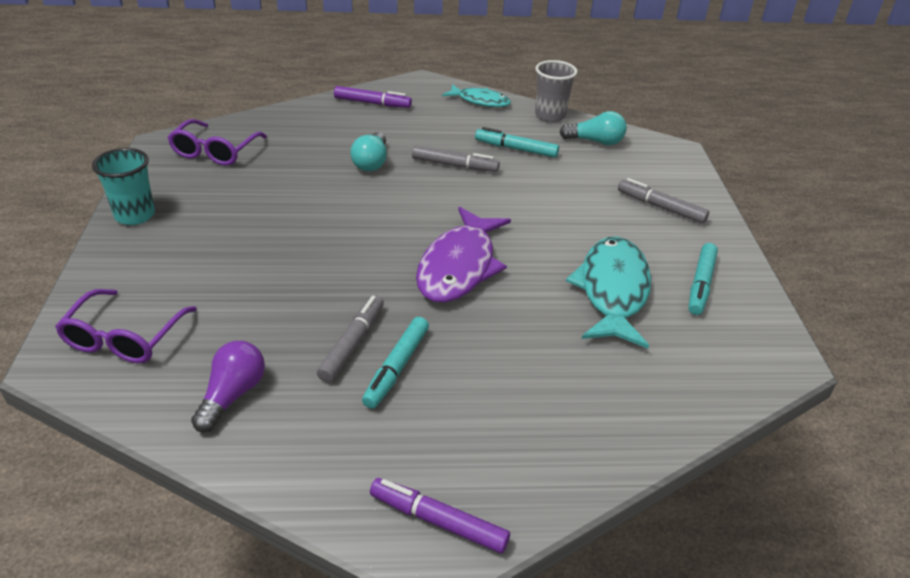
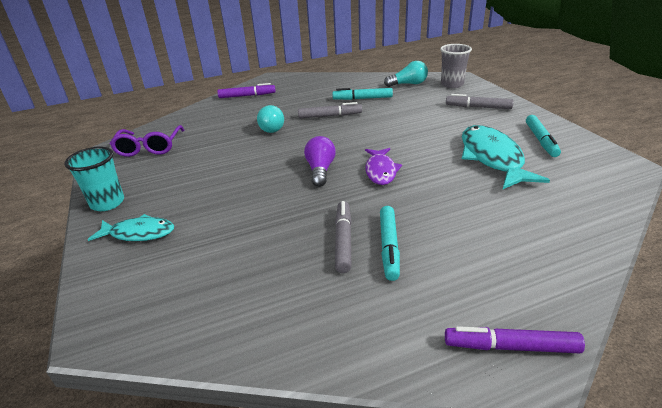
camera: 15 degrees left, 5 degrees down
purple glasses [55,289,197,363] -> none
purple light bulb [191,341,265,432] -> purple light bulb moved to [304,136,336,187]
purple fish [416,207,511,303] -> purple fish [365,148,402,185], size x0.60
turquoise fish [442,84,511,107] -> turquoise fish moved to [88,214,174,241]
grey cup [535,60,578,122] -> grey cup moved to [440,44,472,88]

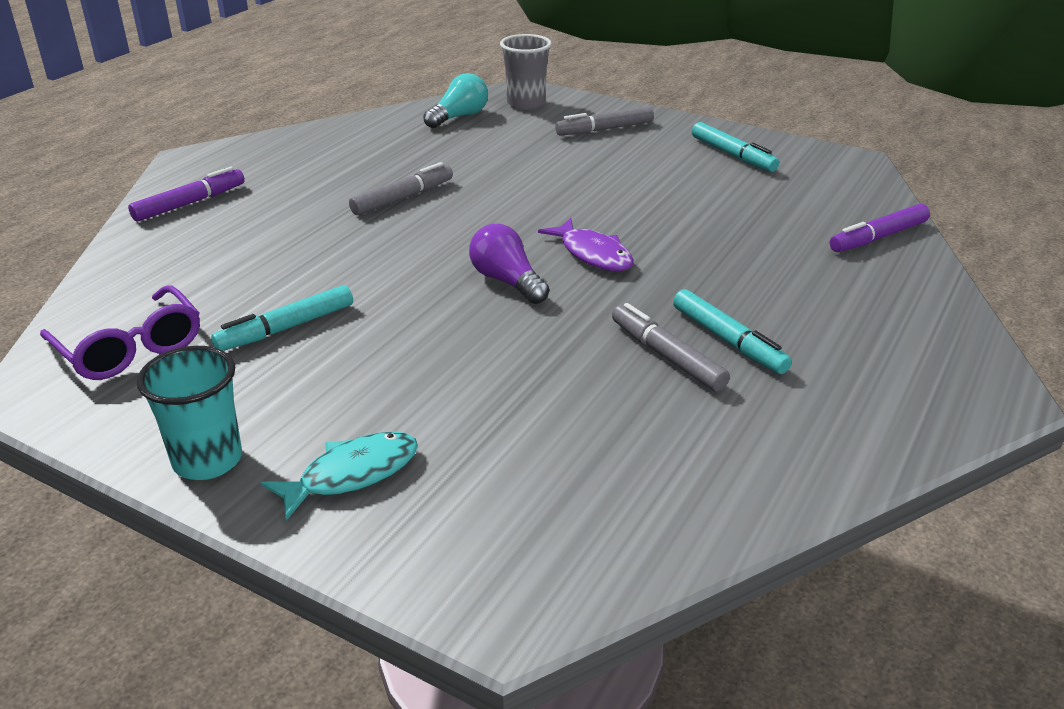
camera: 40 degrees left, 0 degrees up
turquoise light bulb [257,105,284,133] -> none
turquoise marker [332,88,393,100] -> turquoise marker moved to [211,285,353,351]
purple marker [445,326,585,353] -> purple marker moved to [830,204,930,252]
turquoise fish [462,125,550,189] -> none

